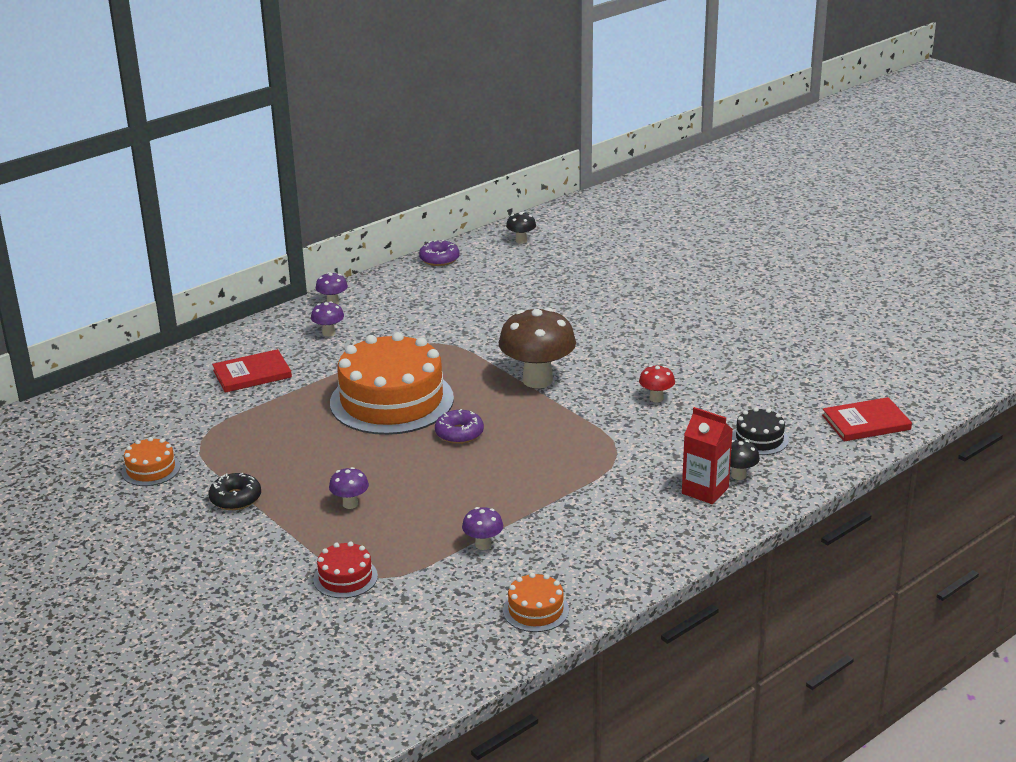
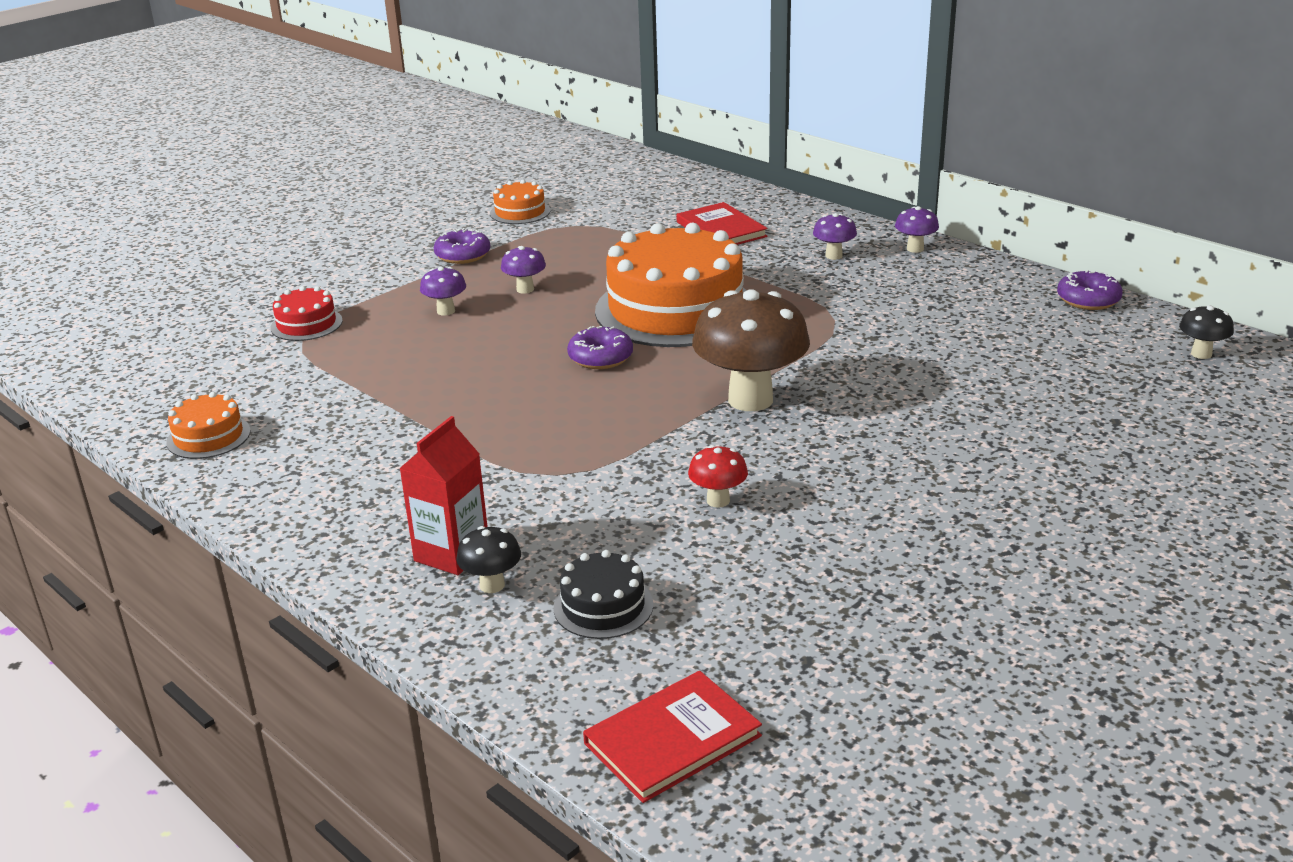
camera: 85 degrees right, 0 degrees up
black donut [209,473,261,510] -> purple donut [434,228,491,264]
purple mushroom [462,507,503,550] -> purple mushroom moved to [501,246,546,294]
red book [822,397,912,441] -> red book turned 75 degrees clockwise [583,671,762,803]

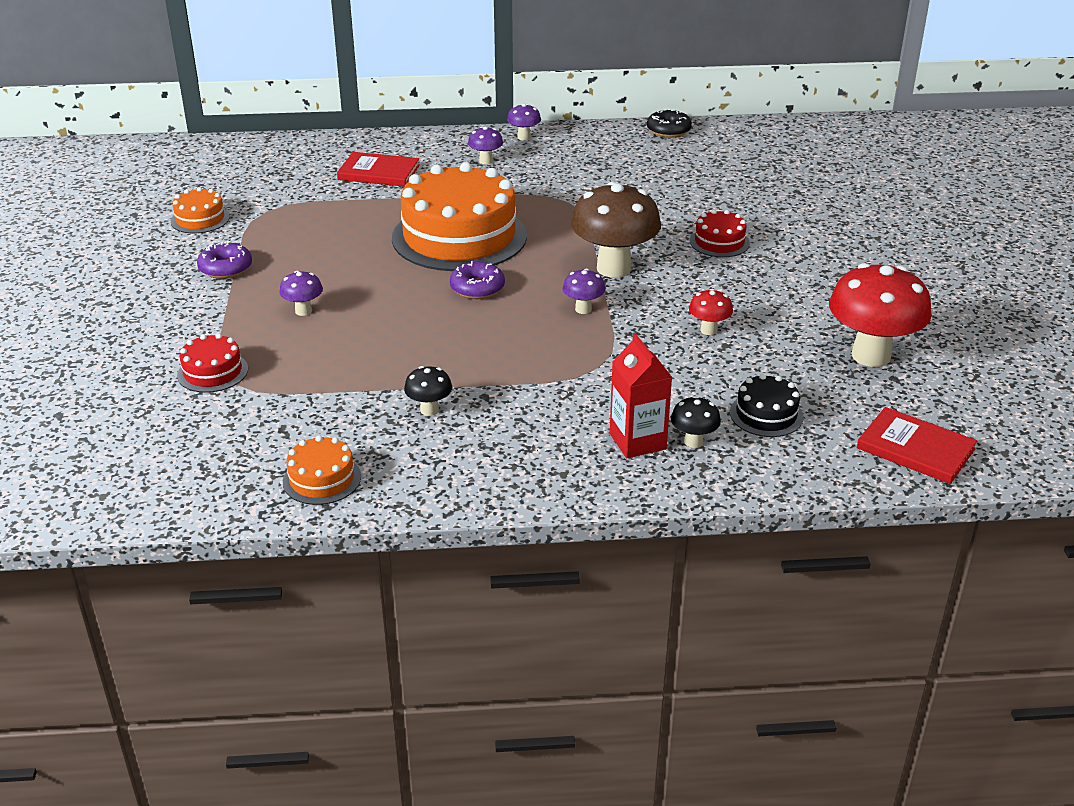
camera: 50 degrees left, 5 degrees up
purple mushroom [501,246,546,294] -> purple mushroom moved to [563,269,606,314]
red book [583,671,762,803] -> red book turned 60 degrees counterclockwise [857,407,977,484]
purple donut [1057,270,1123,310] -> black donut [647,109,692,138]
black mushroom [1179,305,1234,359] -> black mushroom moved to [404,366,452,416]
none -> red cake [690,210,750,257]
none -> red mushroom [829,263,932,367]

